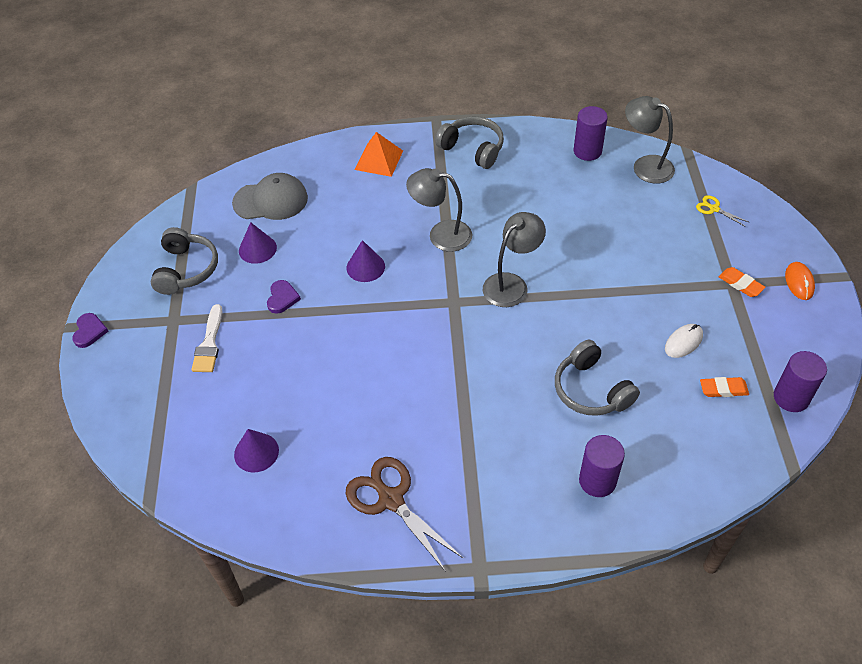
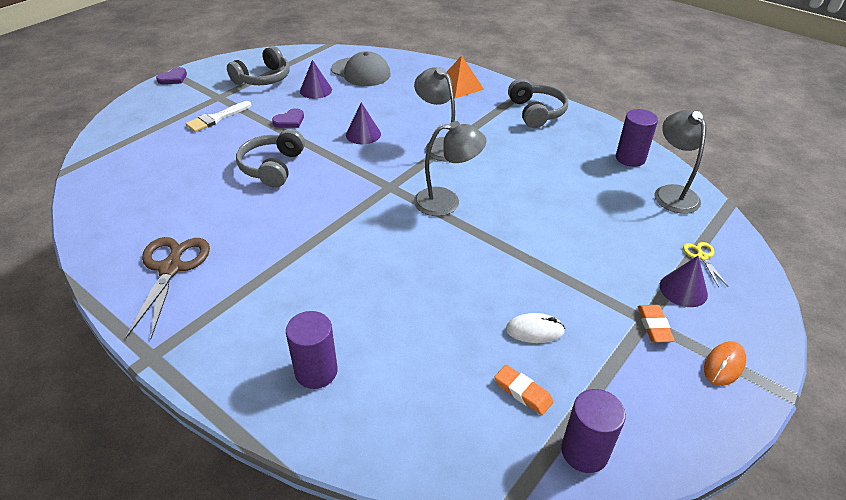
camera: 40 degrees right, 10 degrees down
purple cone [234,429,279,473] -> purple cone moved to [660,256,708,307]
grey headphones [555,340,640,416] -> grey headphones moved to [236,129,305,188]

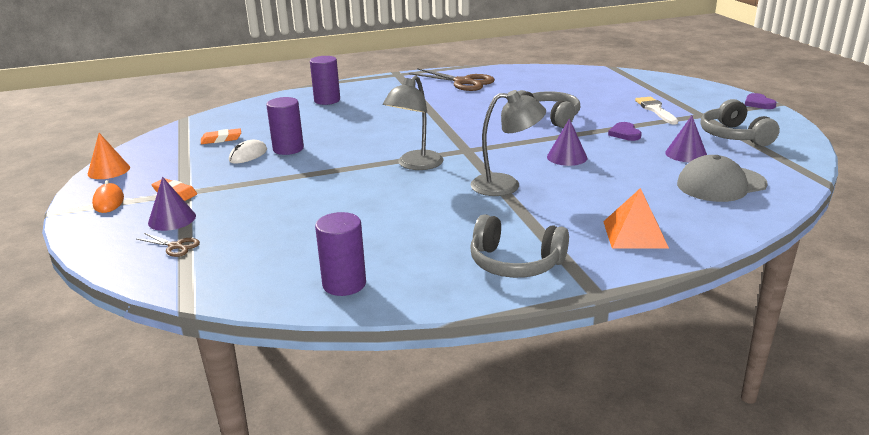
camera: 125 degrees right, 15 degrees down
purple cylinder [561,389,626,473] -> purple cylinder moved to [266,97,304,155]
grey lamp [654,110,707,214] -> none
yellow scissors [683,242,728,287] -> brown scissors [137,233,200,257]
none -> orange cone [88,133,130,179]

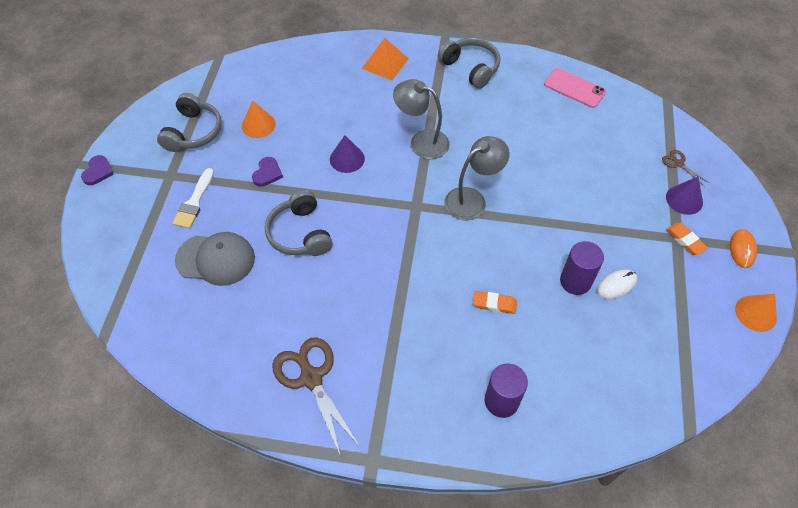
camera: 155 degrees left, 30 degrees up
orange eraser [201,128,241,144] -> orange eraser moved to [473,291,517,314]
purple cylinder [315,212,366,296] -> pink phone [544,68,606,108]
purple cone [665,116,707,162] -> orange cone [242,100,276,138]
grey cap [677,155,768,202] -> grey cap moved to [175,232,255,286]

